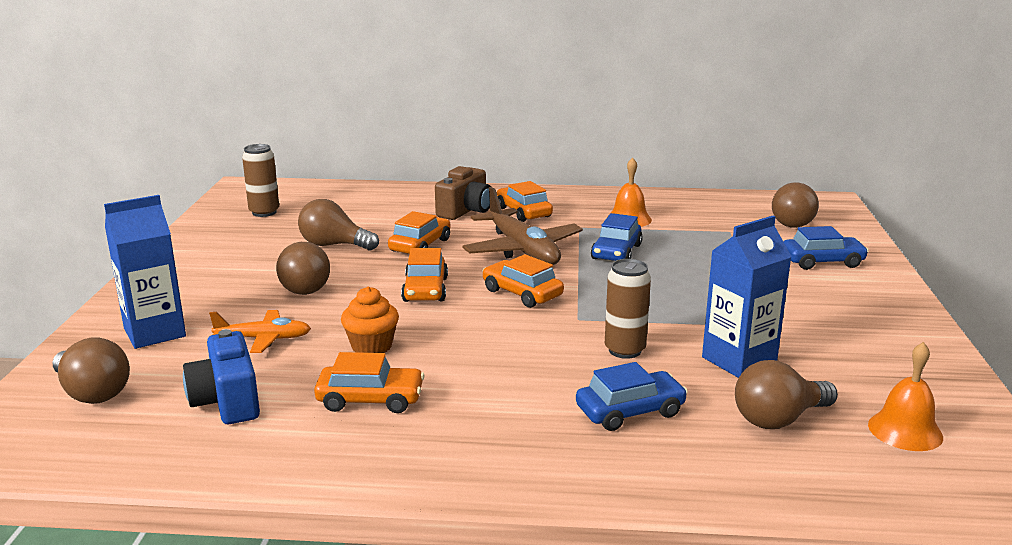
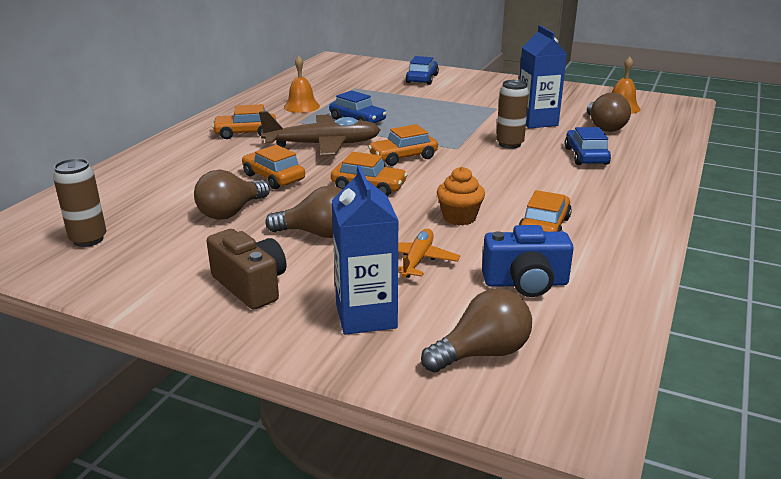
camera: 70 degrees left, 5 degrees up
brown camera [435,166,491,220] -> brown camera moved to [207,229,286,310]
brown light bulb [772,182,819,228] -> none

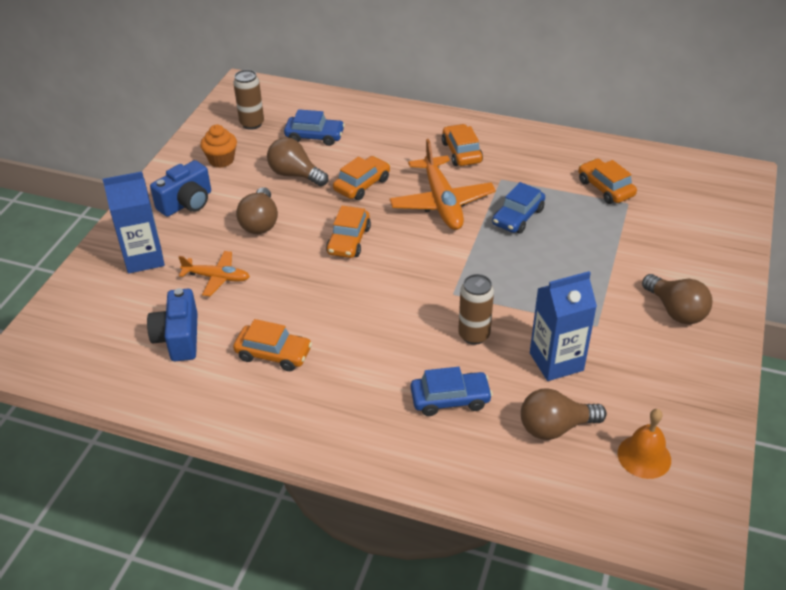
camera: 85 degrees right, 15 degrees up
brown camera [207,229,286,310] -> blue camera [150,160,211,217]
brown plane [259,111,380,156] -> orange plane [390,139,496,230]
orange bell [284,56,320,113] -> none
orange car [368,124,438,166] -> orange car moved to [578,159,637,204]
blue car [406,56,439,85] -> blue car moved to [284,109,345,146]
brown light bulb [421,288,532,373] -> brown light bulb moved to [642,274,712,325]
orange cupcake [437,167,485,225] -> orange cupcake moved to [200,125,237,168]

